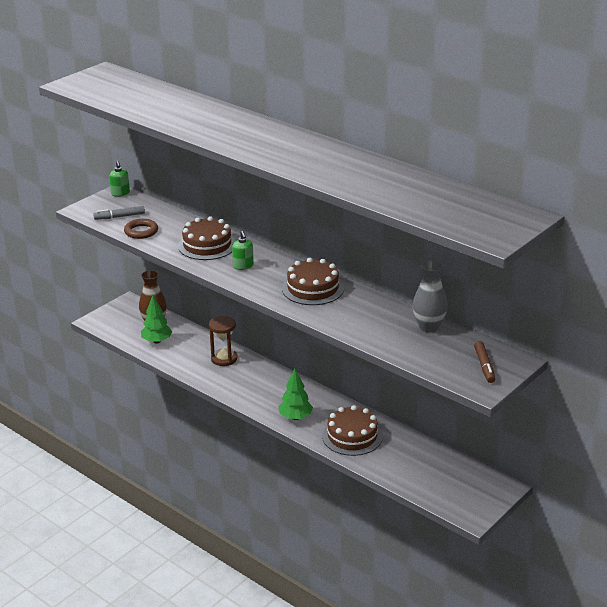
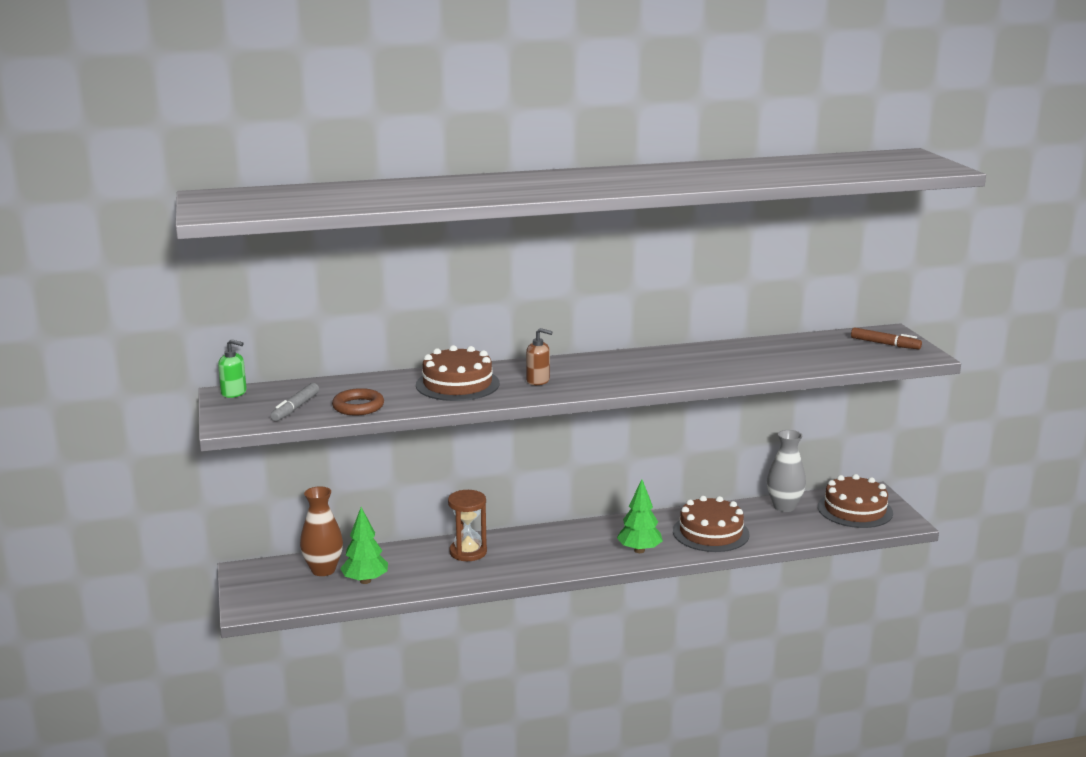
camera: 55 degrees left, 10 degrees down
green soap dispenser [232,231,254,270] -> brown soap dispenser [526,328,553,385]
brown cake [282,258,344,305] -> brown cake moved to [818,474,893,528]
grey vase [413,260,448,333] -> grey vase moved to [767,430,806,512]

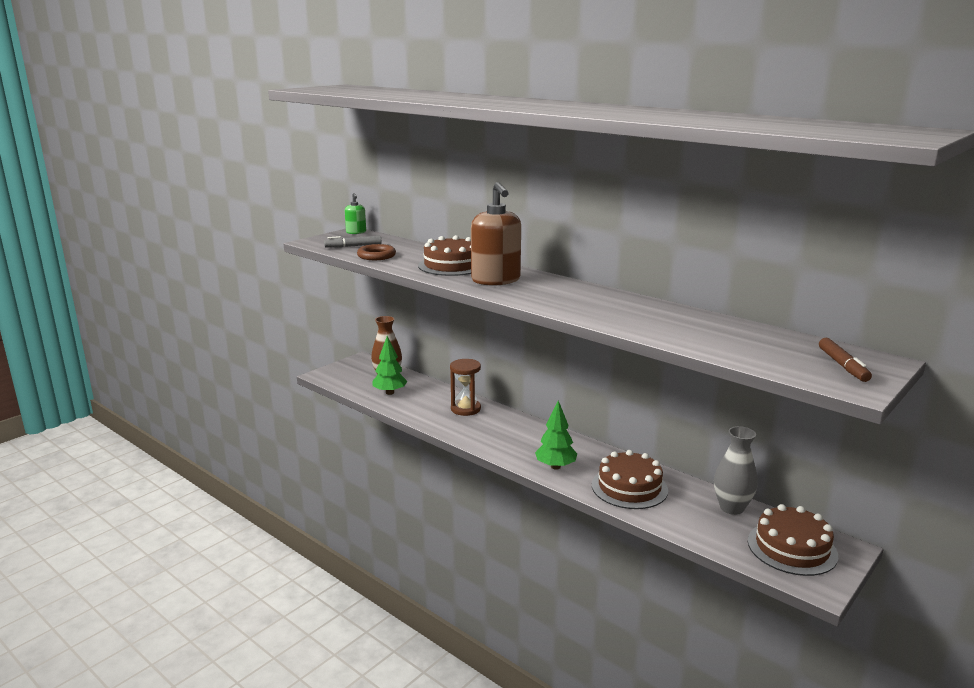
camera: 55 degrees right, 0 degrees up
brown soap dispenser [526,328,553,385] -> brown soap dispenser [471,182,521,286], size x2.02

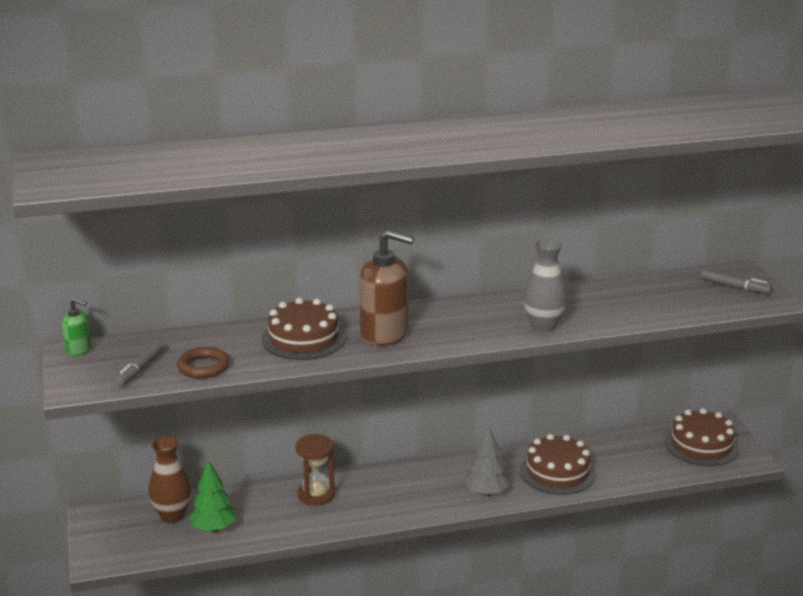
camera: 55 degrees left, 5 degrees up
green tree [535,400,577,470] -> grey tree [464,426,509,496]
grey vase [714,426,757,515] -> grey vase moved to [523,239,567,332]
brown marker [819,338,872,382] -> grey marker [701,269,772,294]

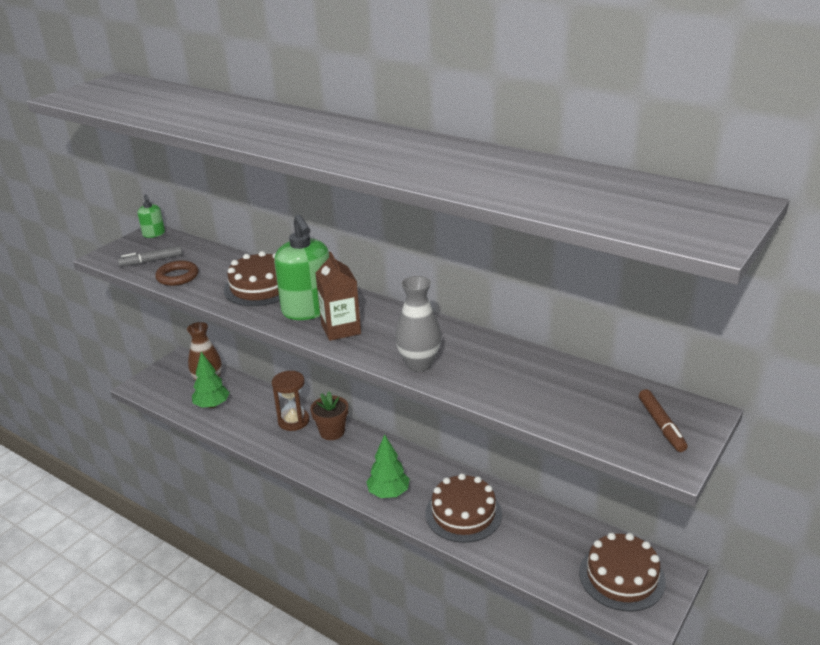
camera: 50 degrees right, 5 degrees up
brown soap dispenser [359,230,414,346] -> green soap dispenser [274,215,329,320]
grey tree [464,426,509,496] -> green tree [366,435,410,498]
grey marker [701,269,772,294] -> brown marker [639,389,688,452]
none -> brown flower pot [310,391,348,440]
none -> brown carton [316,252,361,341]

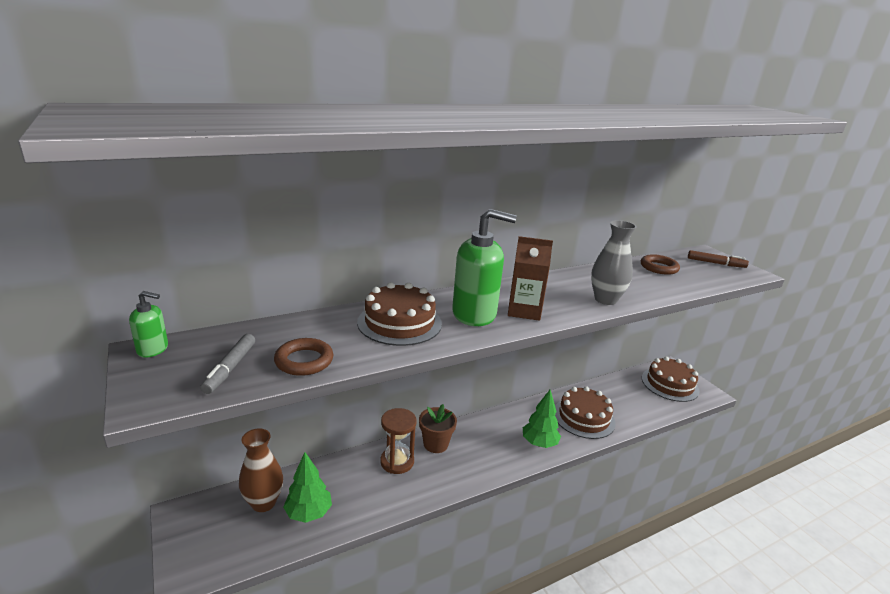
camera: 65 degrees left, 5 degrees down
none -> brown ring [641,254,680,275]

